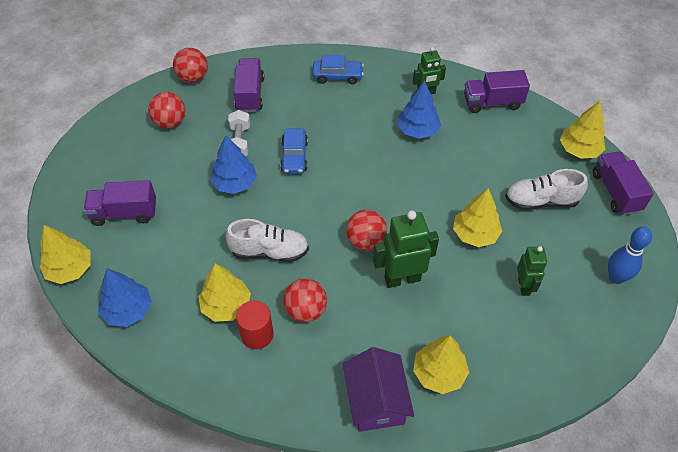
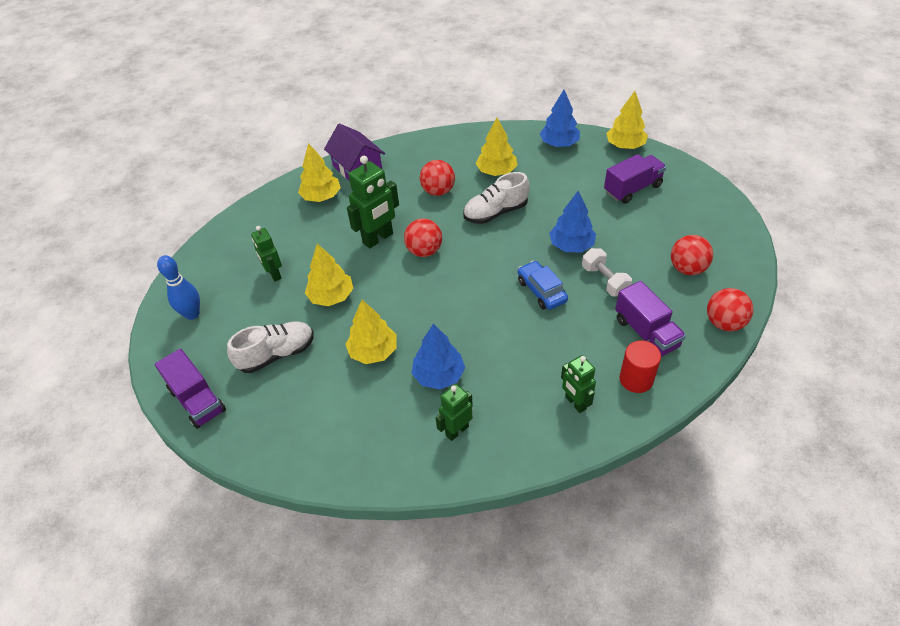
camera: 155 degrees right, 5 degrees down
red cylinder [236,301,274,349] -> red cylinder moved to [620,340,661,393]
blue car [312,55,364,84] -> green robot [561,355,596,413]
purple truck [464,70,530,113] -> none
yellow tree [560,101,605,159] -> yellow tree moved to [345,300,397,364]

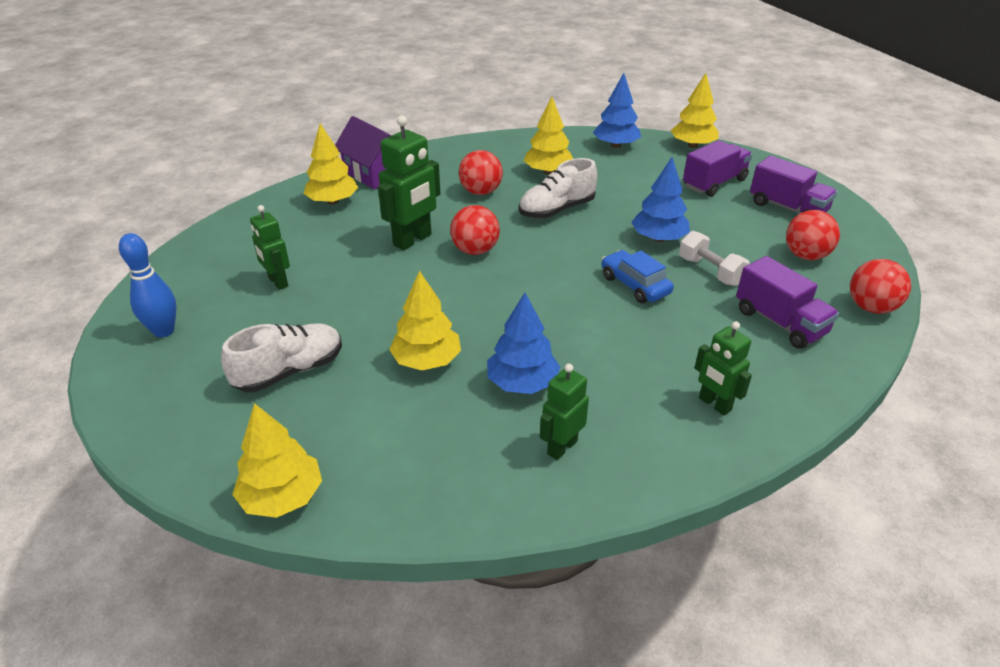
camera: 10 degrees left, 10 degrees down
purple truck [155,348,226,429] -> purple truck moved to [750,155,837,213]
yellow tree [305,244,353,306] -> yellow tree moved to [232,403,322,518]
red cylinder [620,340,661,393] -> none

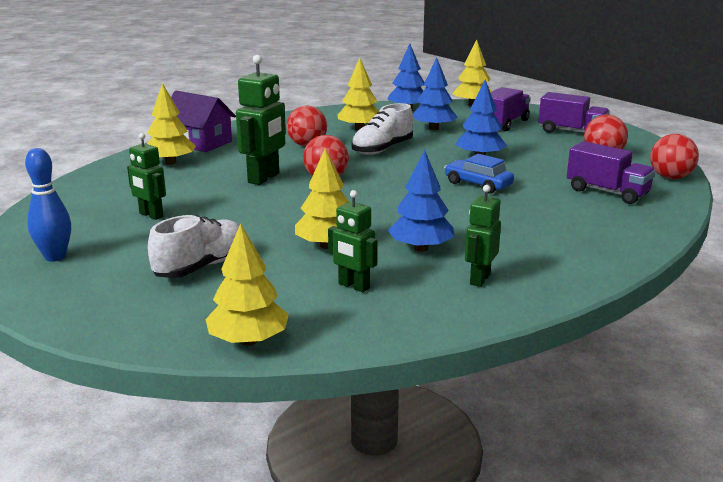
camera: 15 degrees left, 15 degrees down
white dumbbell [679,231,750,286] -> none
green robot [695,321,752,415] -> green robot moved to [328,190,378,292]
none -> blue tree [413,57,457,130]

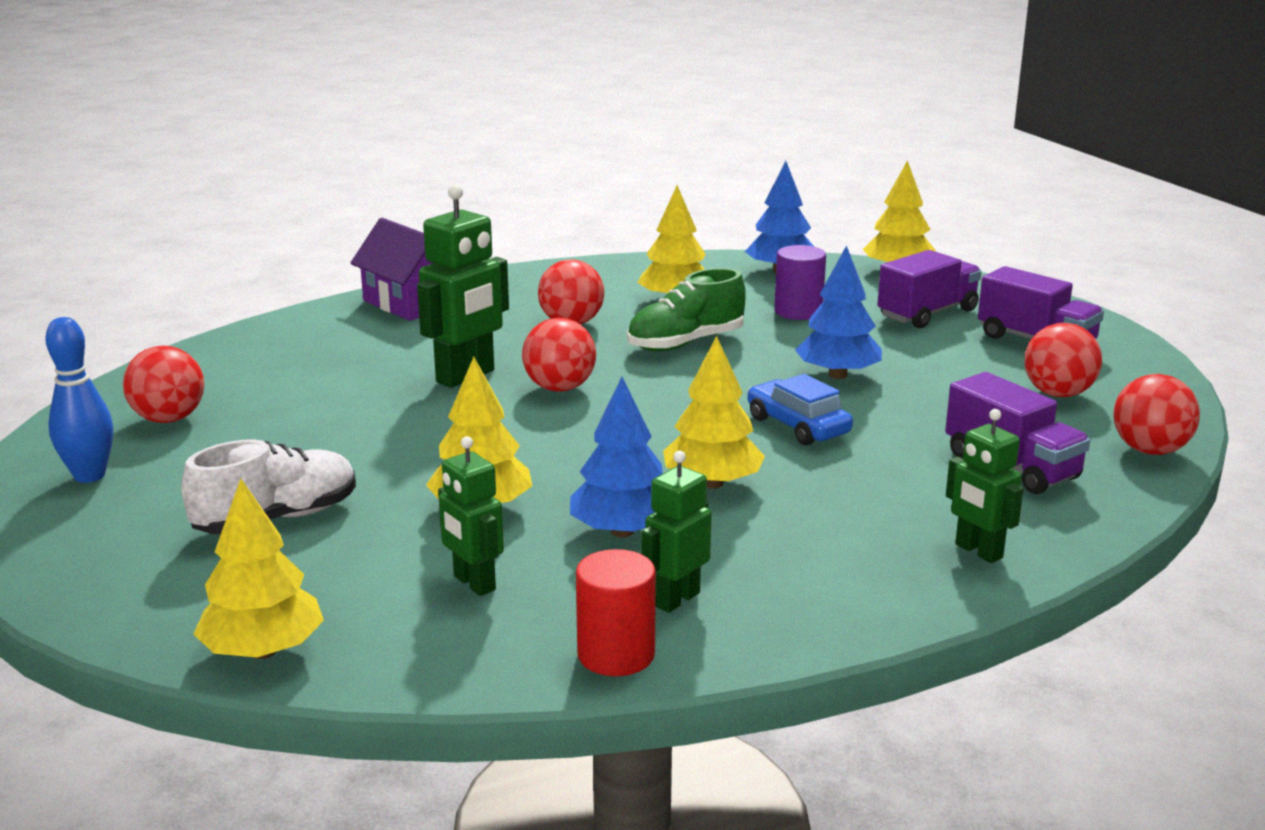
camera: 15 degrees right, 0 degrees up
green robot [127,133,166,220] -> green robot moved to [946,409,1023,563]
yellow tree [147,83,196,165] -> yellow tree moved to [663,336,765,489]
white shoe [352,103,413,155] -> green shoe [627,268,746,352]
blue tree [413,57,457,130] -> purple cylinder [774,245,826,320]
none -> red ball [123,346,204,423]
none -> red cylinder [576,549,656,676]

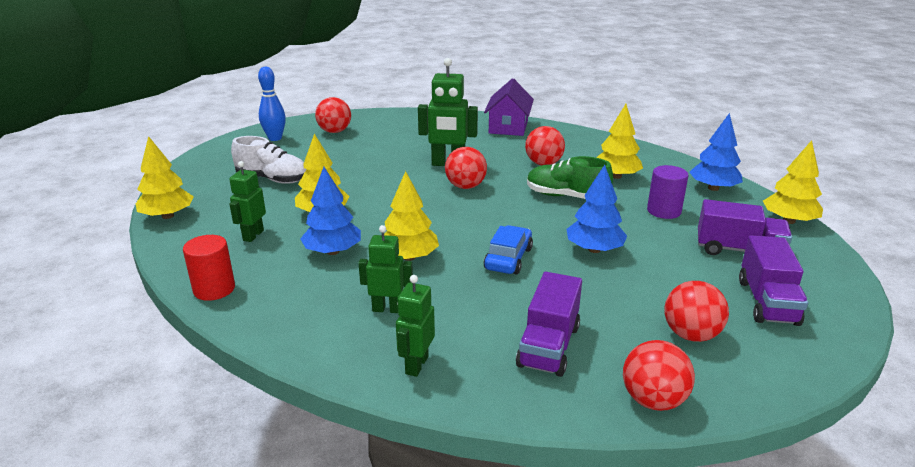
camera: 55 degrees right, 5 degrees up
green robot [641,451,712,613] -> green robot moved to [358,225,413,313]

